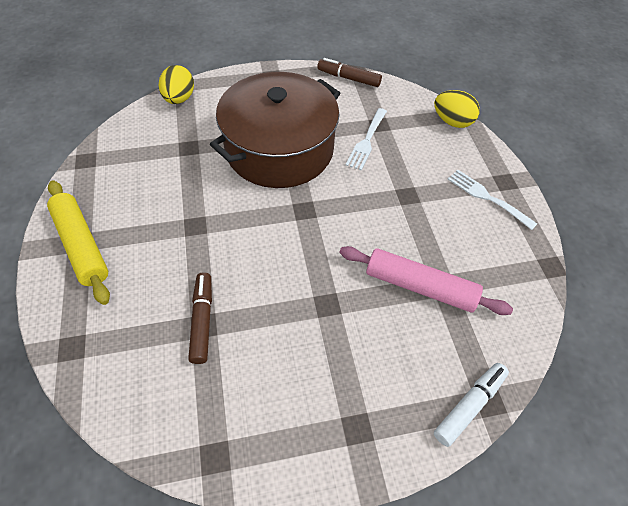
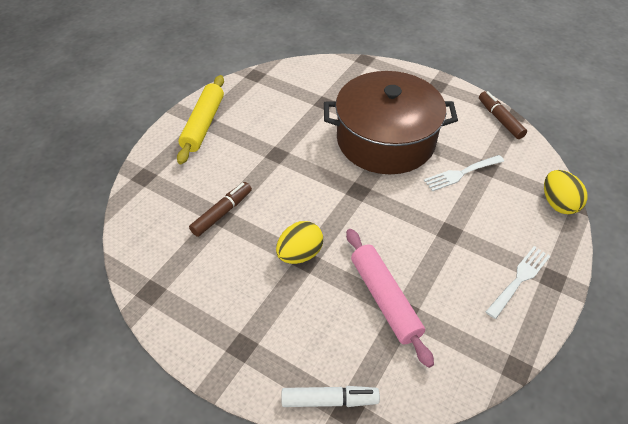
camera: 45 degrees right, 5 degrees down
yellow egg [159,65,194,104] -> yellow egg moved to [276,221,323,264]
white fork [447,170,537,230] -> white fork turned 45 degrees clockwise [486,246,550,319]

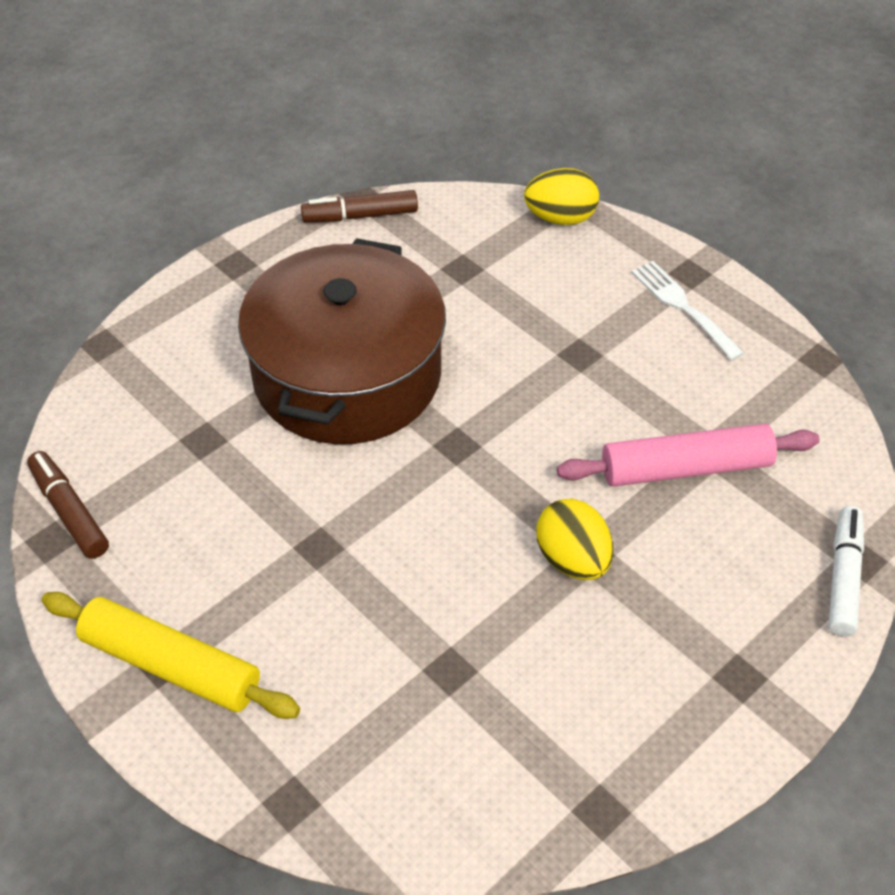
camera: 75 degrees left, 0 degrees up
brown marker [189,182,252,237] -> brown marker moved to [27,451,109,559]
white fork [424,155,504,191] -> none

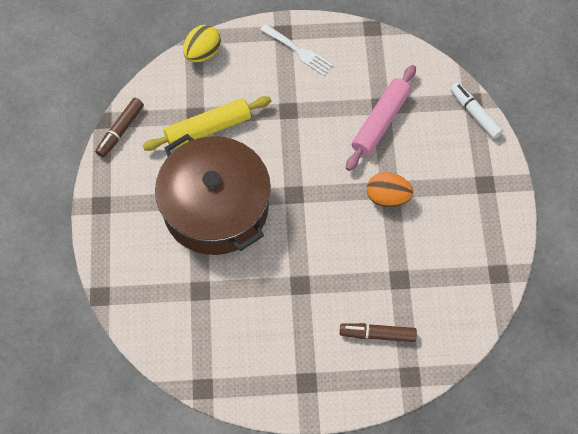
camera: 50 degrees left, 15 degrees up
brown marker [27,451,109,559] -> brown marker moved to [340,323,417,342]
yellow rolling pin [42,592,300,719] -> yellow rolling pin moved to [143,96,271,151]
yellow egg [536,499,613,580] -> orange egg [367,172,413,207]
white fork [631,261,744,360] -> white fork turned 150 degrees counterclockwise [261,24,333,76]

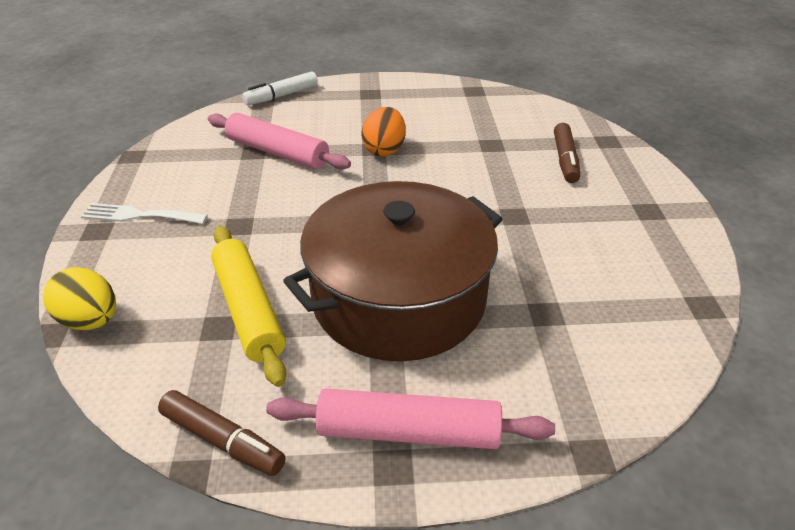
camera: 90 degrees left, 25 degrees down
white fork [261,24,333,76] -> white fork turned 120 degrees counterclockwise [81,203,208,224]
none -> pink rolling pin [266,388,555,449]

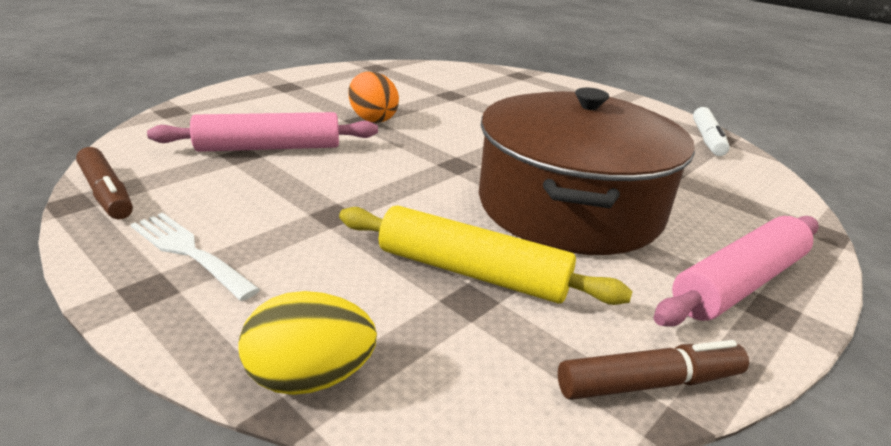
camera: 45 degrees left, 10 degrees down
white fork [81,203,208,224] -> white fork turned 75 degrees clockwise [130,213,260,301]
white marker [242,71,318,105] -> white marker moved to [693,107,730,156]
brown marker [554,123,580,183] -> brown marker moved to [76,147,133,219]

